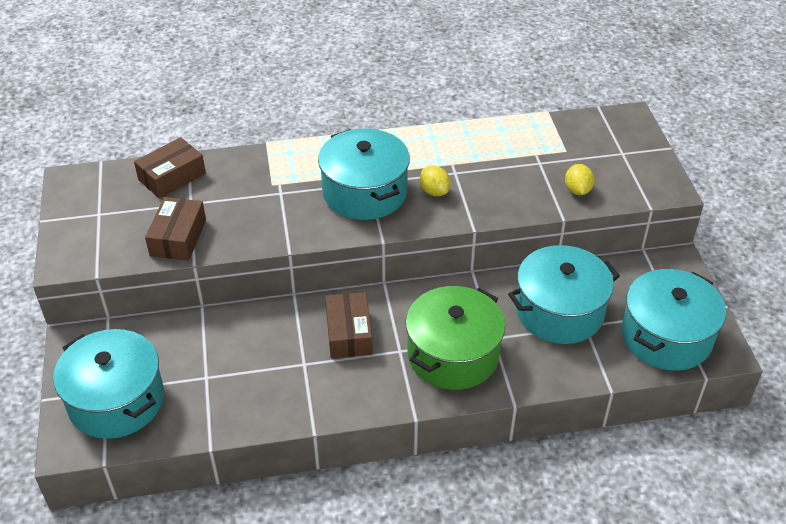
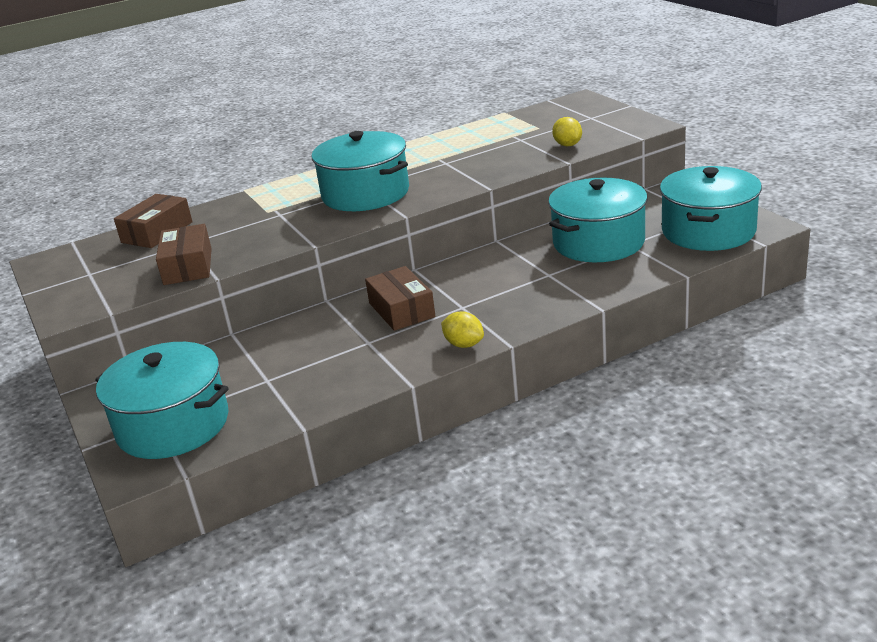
camera: 15 degrees left, 15 degrees down
green pot [406,286,505,390] -> none
yellow lemon [420,166,450,196] -> yellow lemon moved to [441,311,484,348]

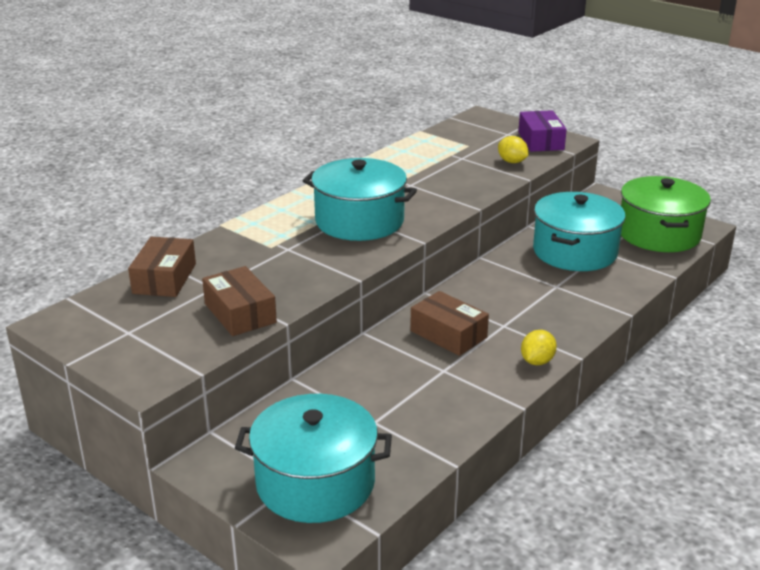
camera: 25 degrees left, 0 degrees up
yellow lemon [441,311,484,348] -> yellow lemon turned 75 degrees counterclockwise [521,330,557,365]
turquoise pot [660,166,762,251] -> green pot [621,176,711,252]
none -> purple box [518,110,567,152]

